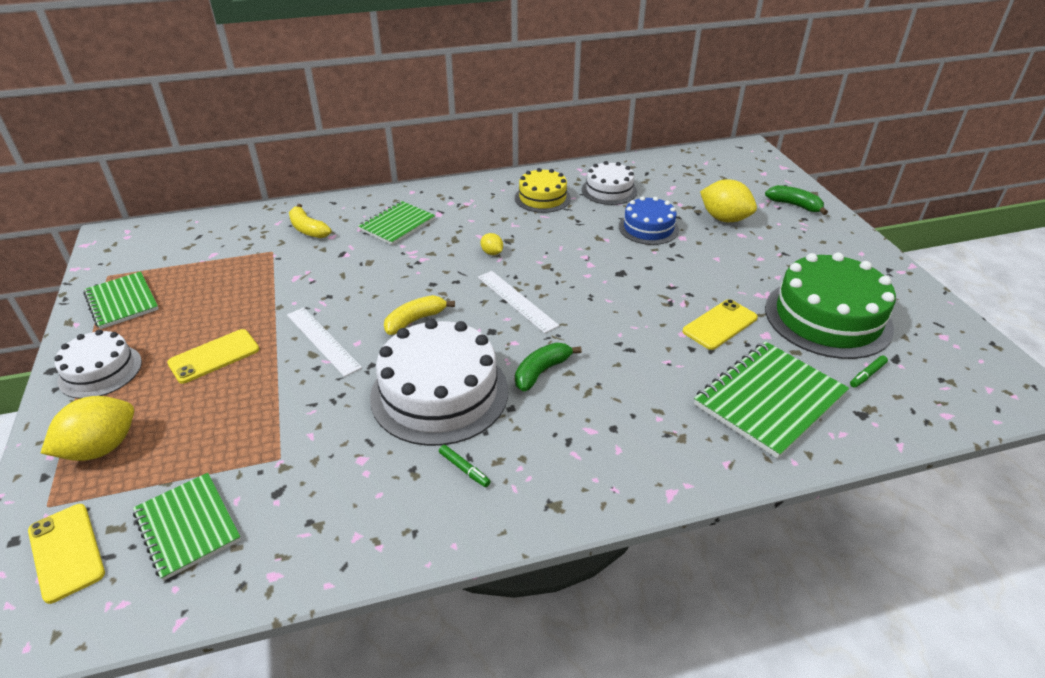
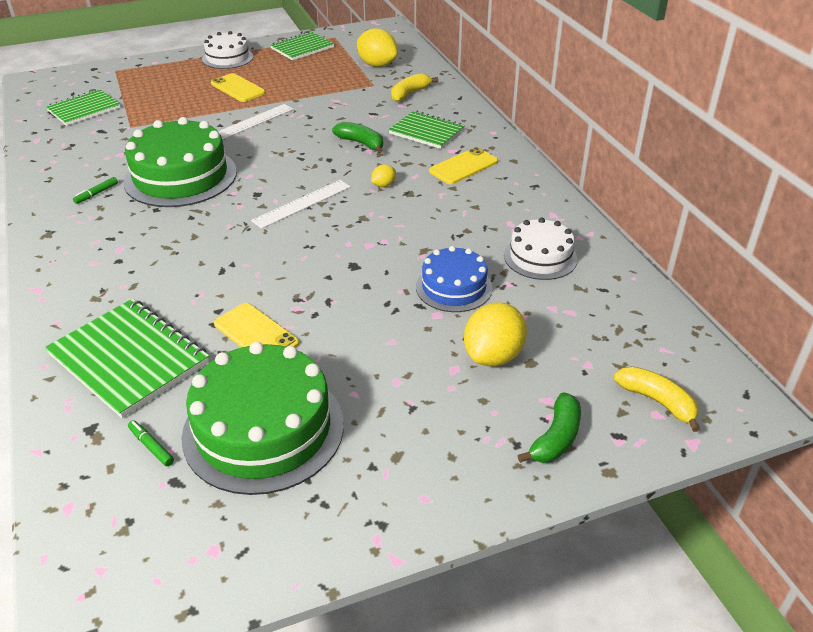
camera: 85 degrees right, 0 degrees up
yellow phone [28,504,105,604] -> yellow phone moved to [429,147,498,184]
yellow lemon [41,396,134,461] -> yellow lemon moved to [357,28,398,67]
white cake [370,319,508,446] -> green cake [123,117,237,207]
yellow banana [384,295,455,335] -> yellow banana moved to [614,366,700,432]
yellow cake [515,168,571,213] -> none
green banana [515,343,582,391] -> green banana moved to [332,122,383,153]

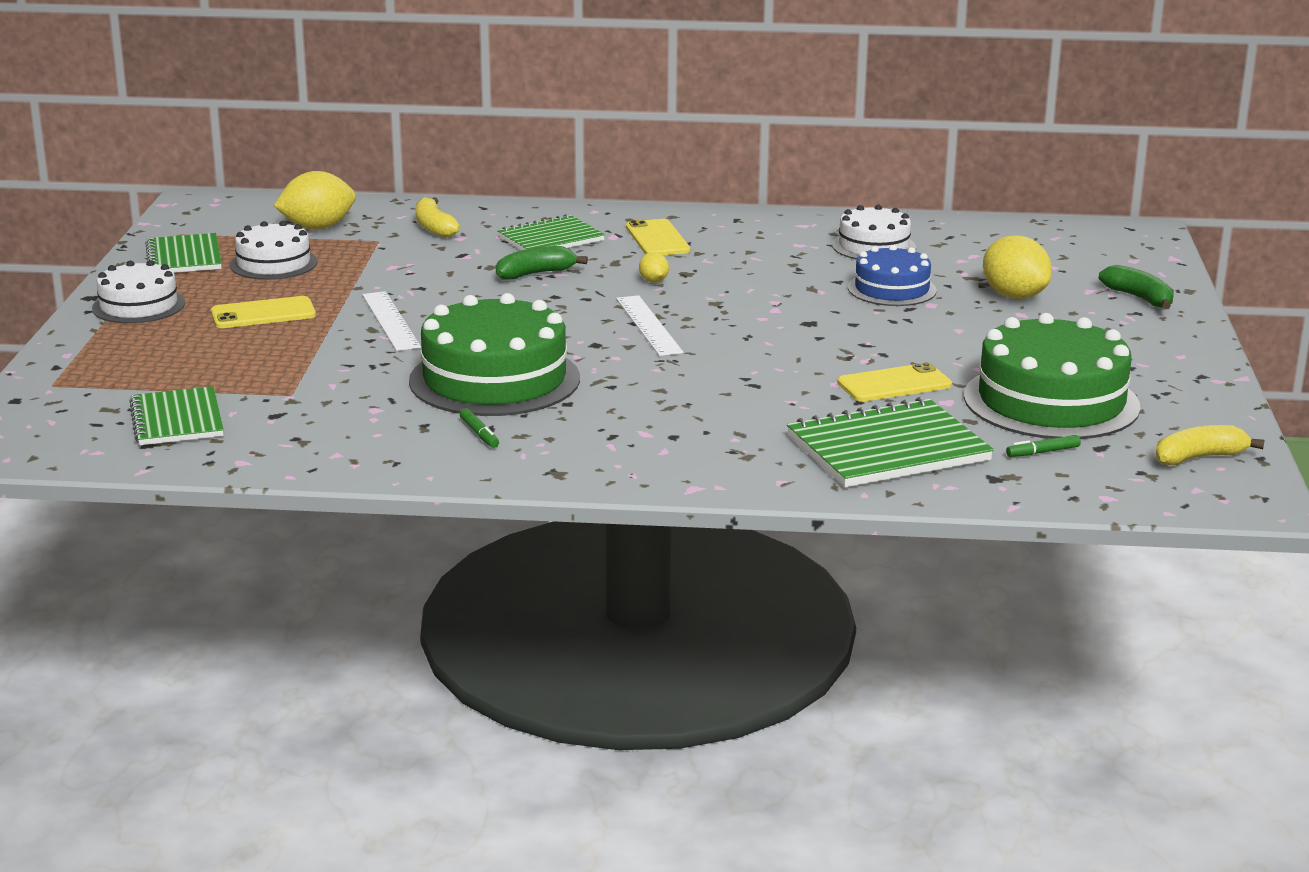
camera: 65 degrees left, 15 degrees down
yellow banana [614,366,700,432] -> yellow banana moved to [1155,425,1264,465]
none -> white cake [230,221,318,280]

